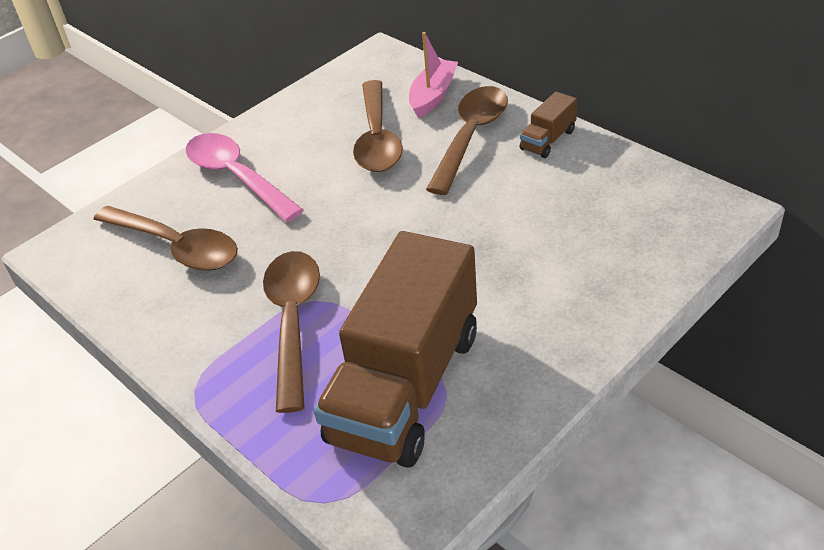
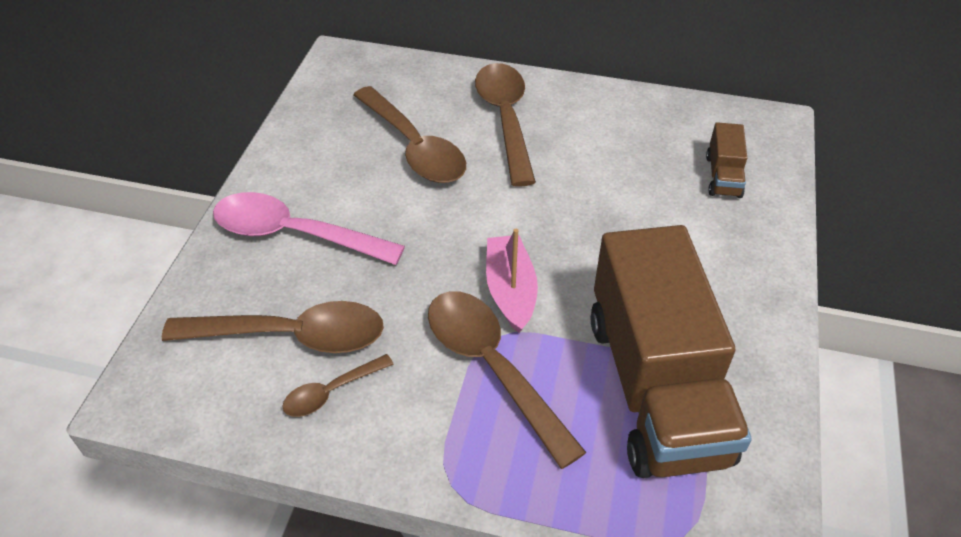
camera: 35 degrees left, 5 degrees up
pink boat [409,32,458,118] -> pink boat moved to [486,229,538,333]
brown truck [520,92,577,158] -> brown truck moved to [706,122,747,198]
none -> brown spoon [282,354,394,417]

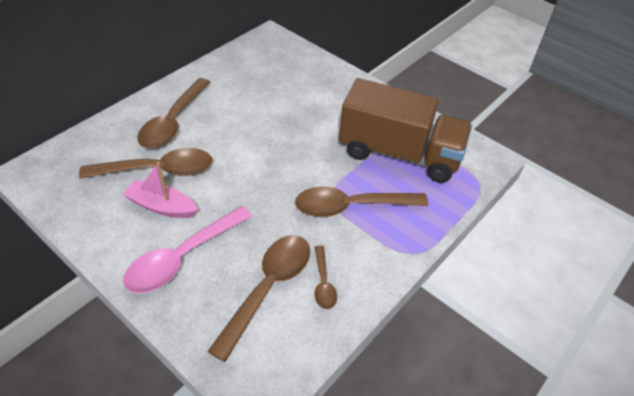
camera: 65 degrees left, 0 degrees up
brown spoon [475,63,536,187] -> brown spoon turned 90 degrees counterclockwise [137,78,211,148]
pink boat [486,229,538,333] -> pink boat moved to [123,162,198,218]
brown truck [706,122,747,198] -> none

